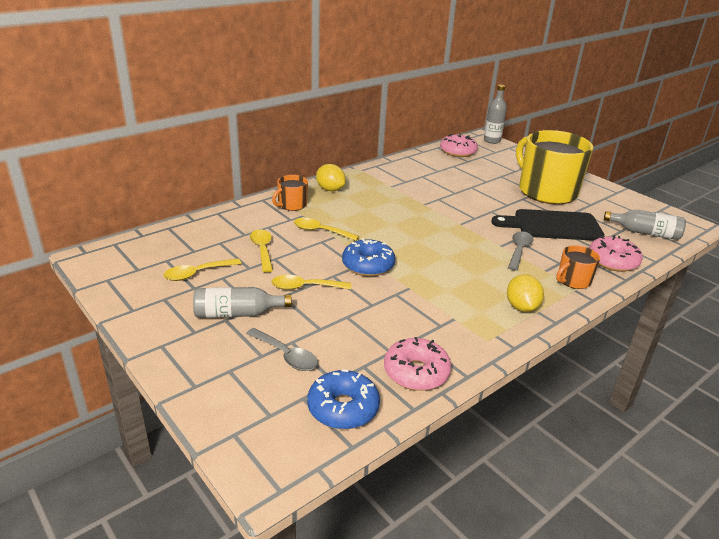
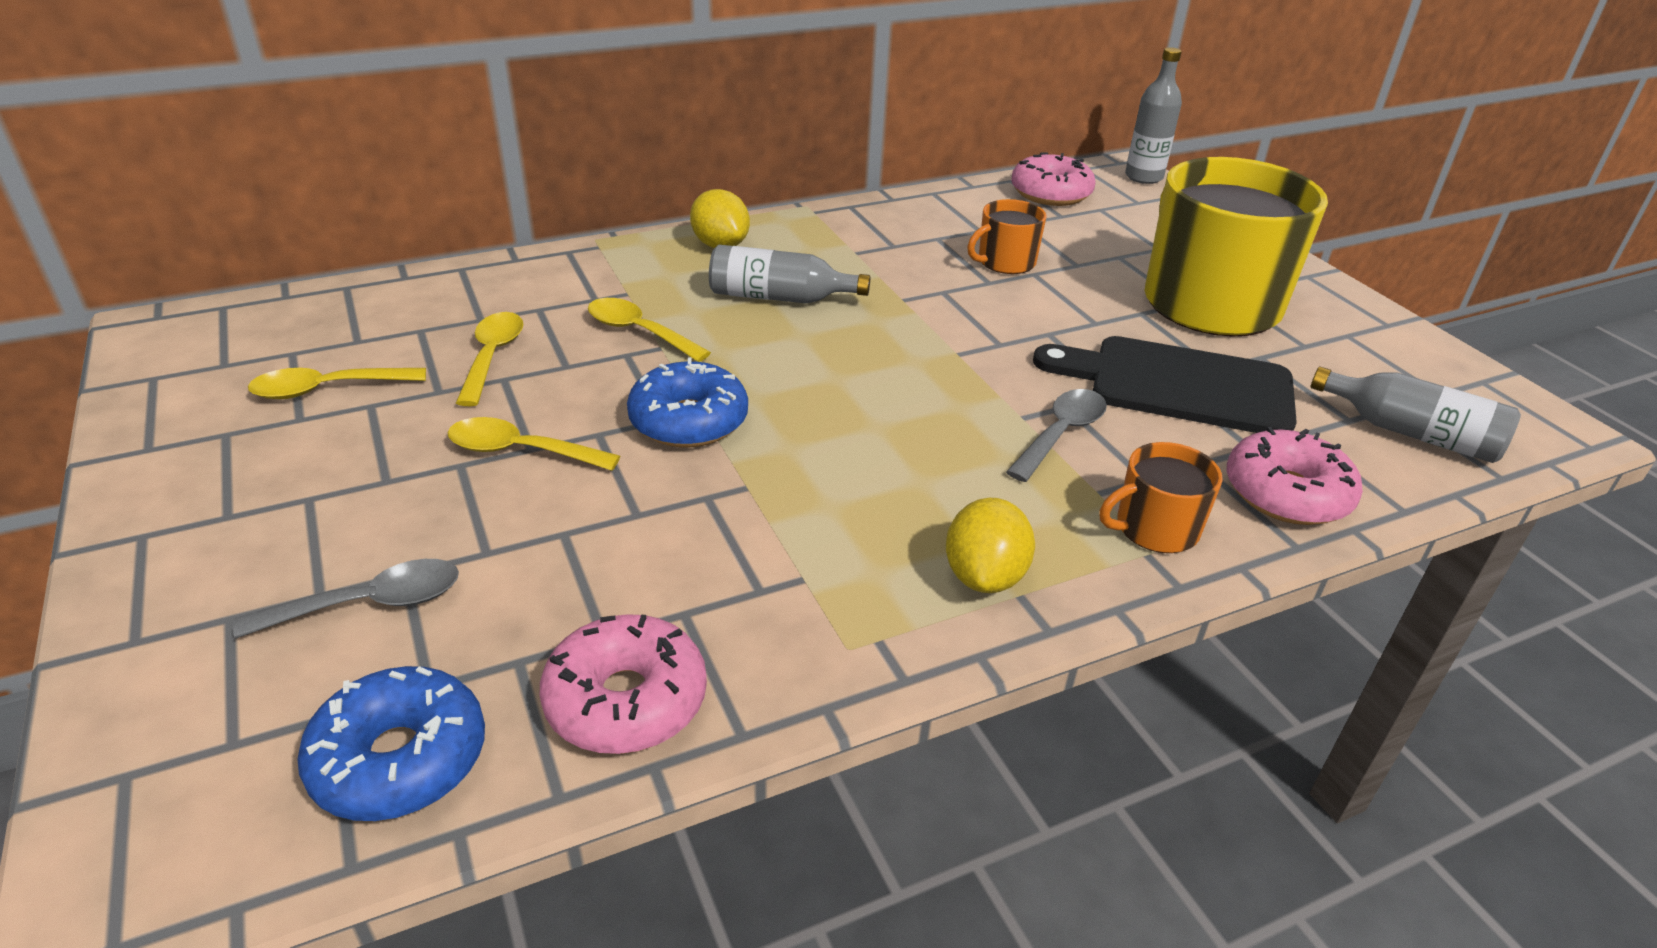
camera: 15 degrees right, 5 degrees up
grey bottle [193,287,292,318] -> grey bottle moved to [709,245,870,304]
grey spoon [246,328,318,371] -> grey spoon turned 75 degrees counterclockwise [233,559,459,639]
orange mug [272,175,308,211] -> orange mug moved to [967,199,1047,274]

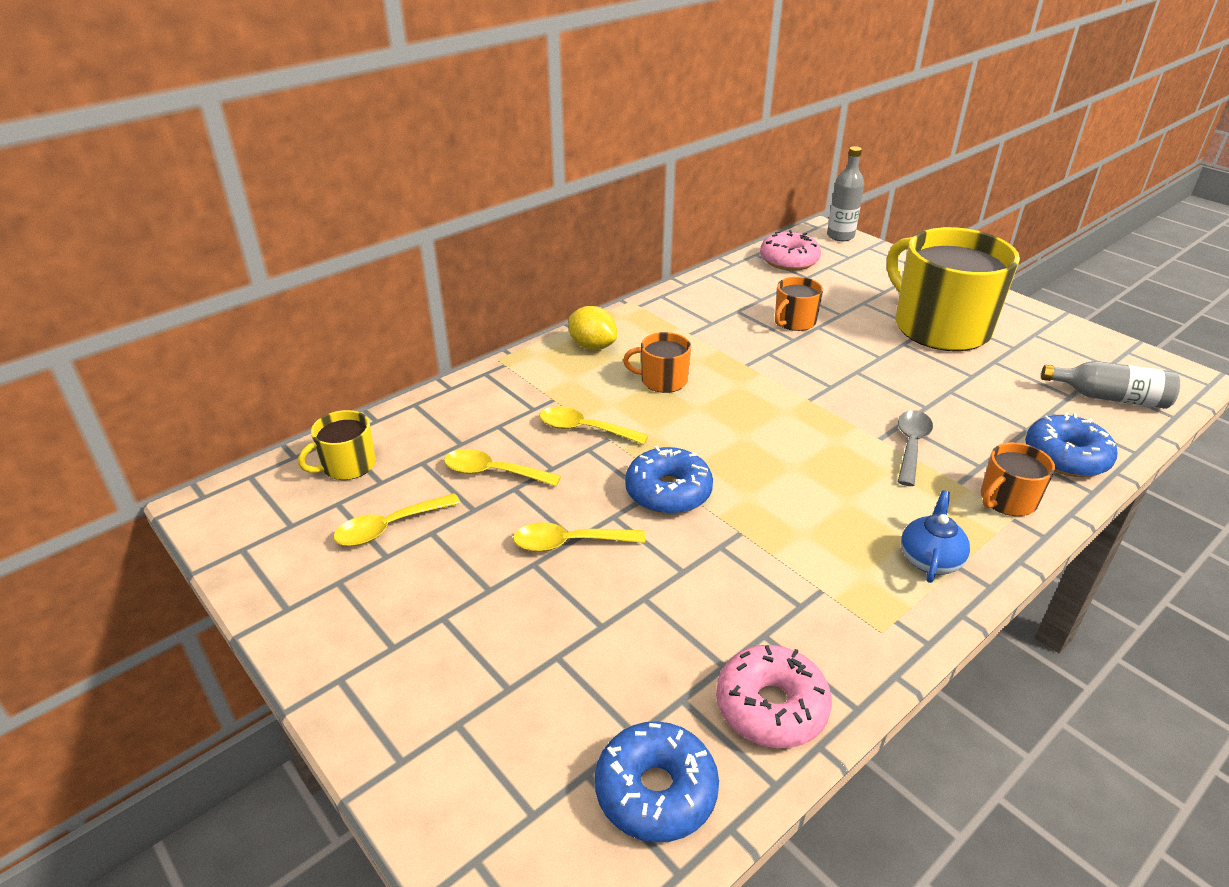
camera: 15 degrees left, 0 degrees up
grey spoon [233,559,459,639] -> none
yellow spoon [456,312,523,406] -> yellow spoon turned 60 degrees counterclockwise [444,449,561,486]
grey bottle [709,245,870,304] -> orange mug [623,332,691,393]
yellow lemon [946,498,1035,593] -> blue teapot [901,490,970,583]
black cutting board [1033,336,1297,433] -> none
pink donut [1227,427,1363,525] -> blue donut [1025,412,1117,477]
none -> yellow mug [298,410,376,480]

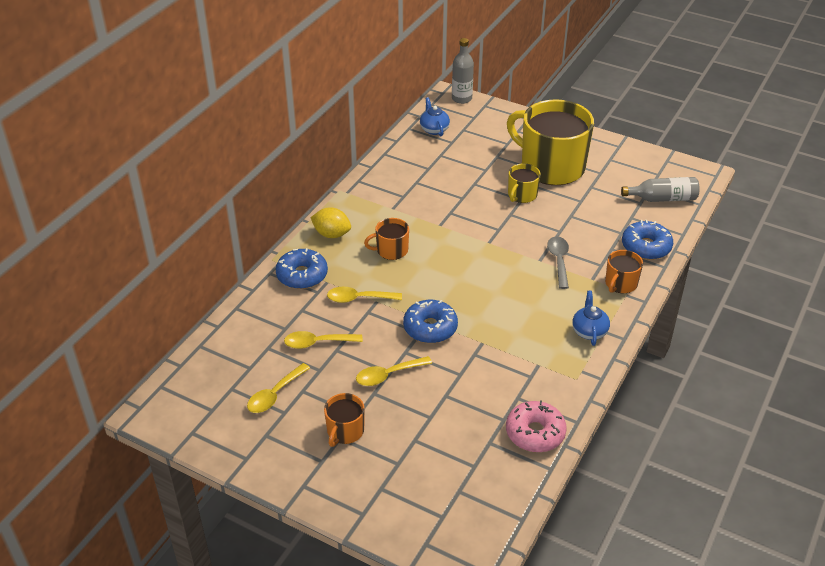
camera: 20 degrees left, 5 degrees up
yellow mug [298,410,376,480] -> yellow mug moved to [508,164,541,203]
blue donut [595,721,719,843] -> blue donut moved to [275,248,328,289]
pink donut [760,230,821,271] -> blue teapot [420,97,450,136]
orange mug [775,277,823,331] -> orange mug moved to [324,393,365,447]

